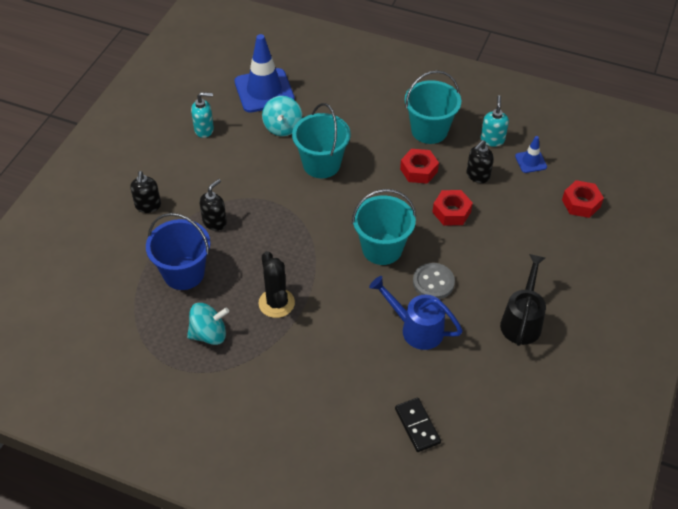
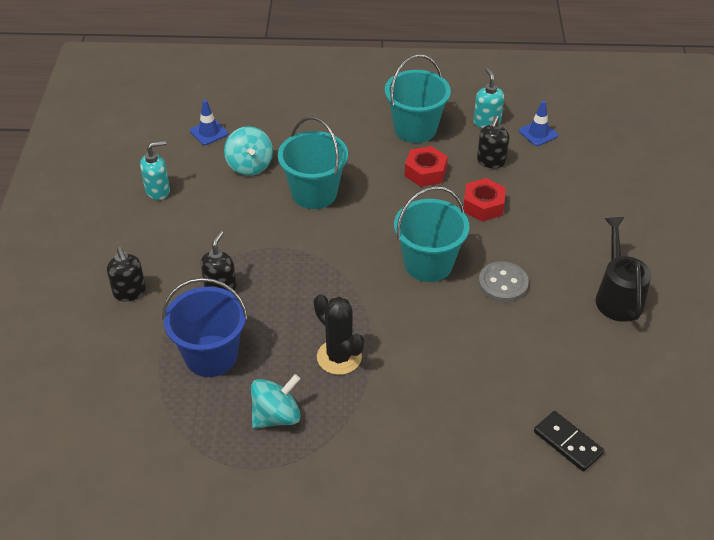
camera: 20 degrees left, 5 degrees down
blue traffic cone [235,34,295,113] -> blue traffic cone [190,100,228,145], size x0.48
blue watering can [369,276,463,350] -> none
red nut [562,180,604,218] -> none

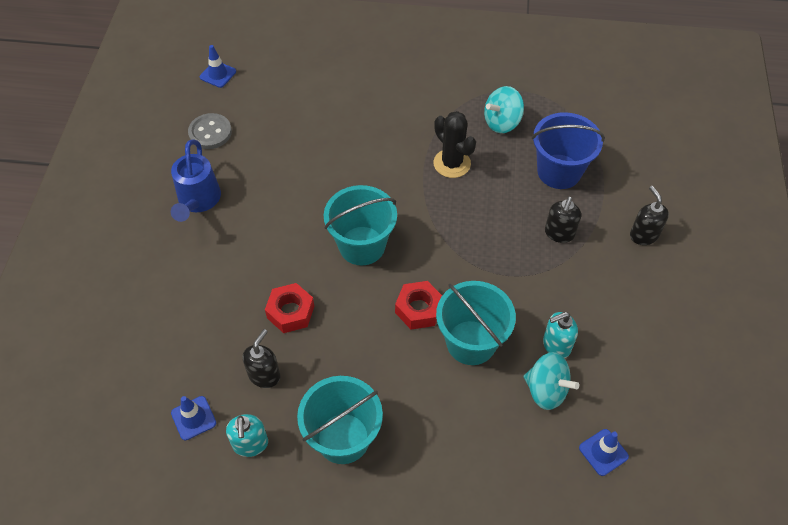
camera: 175 degrees left, 10 degrees up
turquoise soap dispenser [140,140,170,200] -> turquoise soap dispenser moved to [543,312,578,358]
turquoise spinning top [224,126,273,176] -> turquoise spinning top turned 135 degrees clockwise [524,352,579,410]
red nut [405,146,448,187] -> red nut moved to [395,281,442,330]
grey button [479,261,529,302] -> grey button moved to [188,113,232,149]
black domino [534,411,604,472] -> none
black watering can [596,217,651,322] -> blue watering can [171,139,221,222]
none -> blue traffic cone [200,45,236,88]

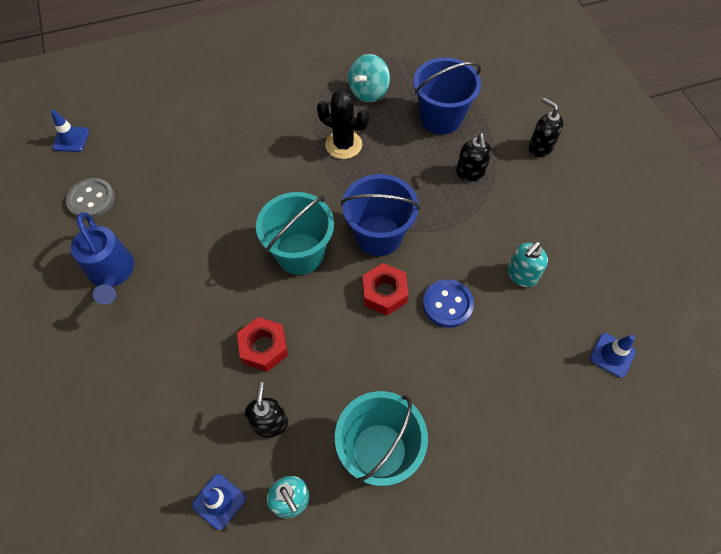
camera: 25 degrees left, 5 degrees up
turquoise bucket [436,281,516,365] -> blue button [423,279,474,328]
turquoise spinning top [524,352,579,410] -> none
none -> blue bucket [341,174,420,256]

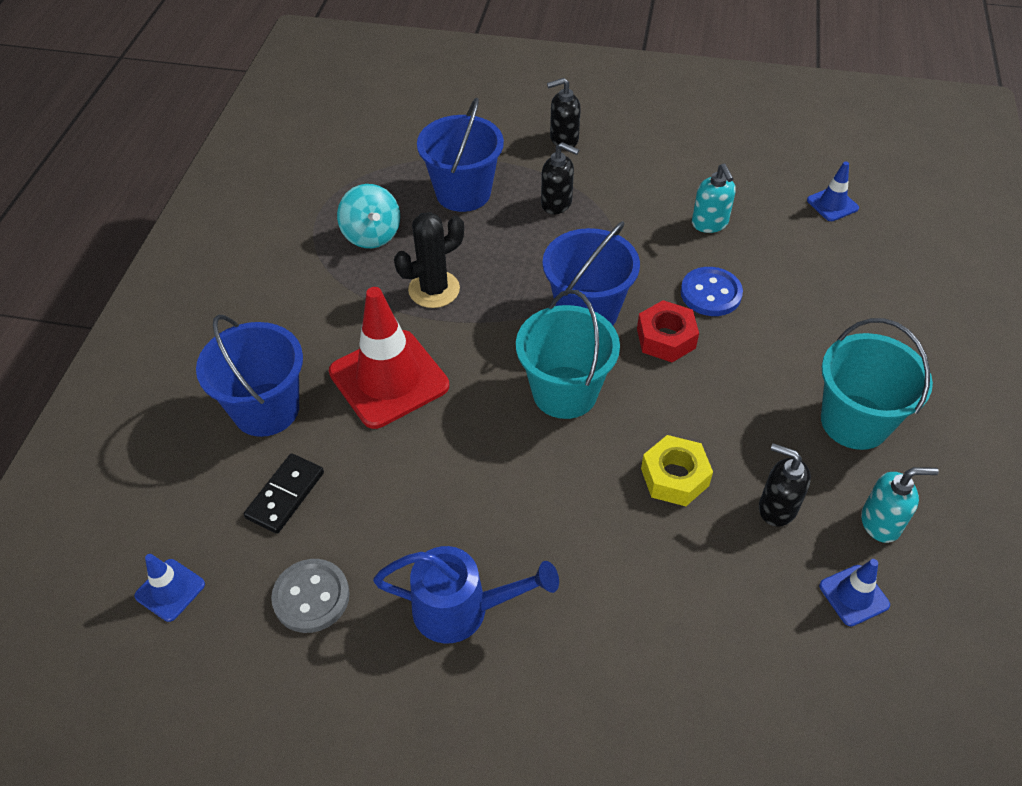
camera: 60 degrees left, 10 degrees down
red nut [237,317,288,372] -> yellow nut [641,435,713,506]
none -> blue bucket [196,315,303,437]
none -> black domino [244,453,324,534]
none -> red traffic cone [329,287,449,429]

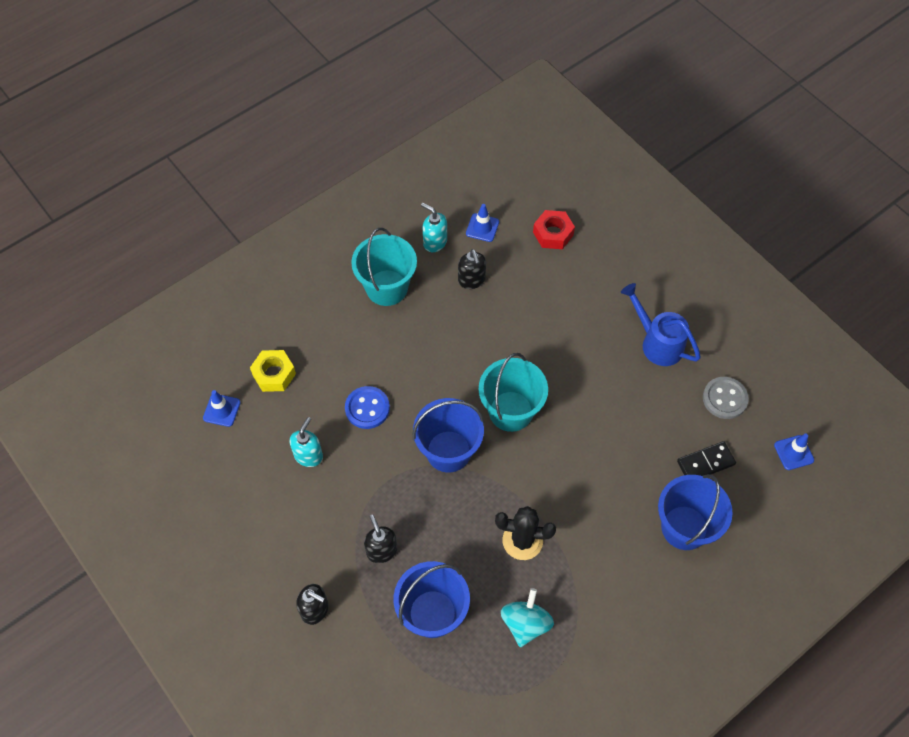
camera: 140 degrees left, 10 degrees up
red traffic cone [329,287,449,429] -> none
red nut [637,300,699,362] -> red nut moved to [533,210,575,249]
yellow nut [641,435,713,506] -> yellow nut moved to [250,350,296,392]

